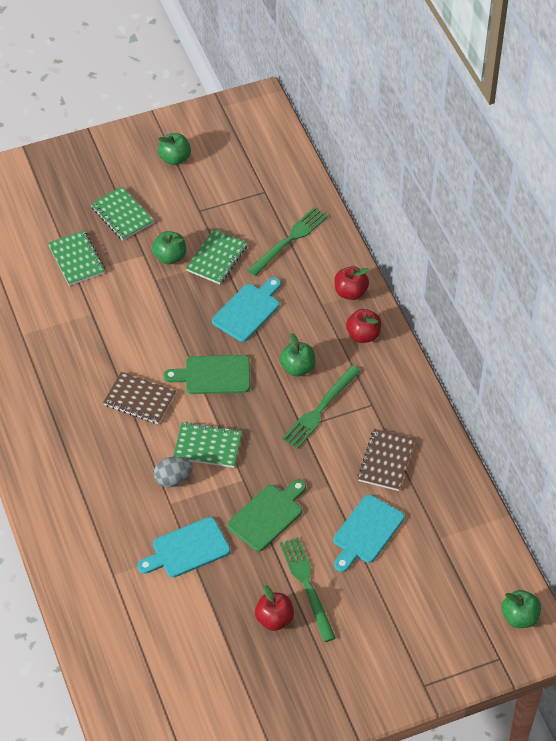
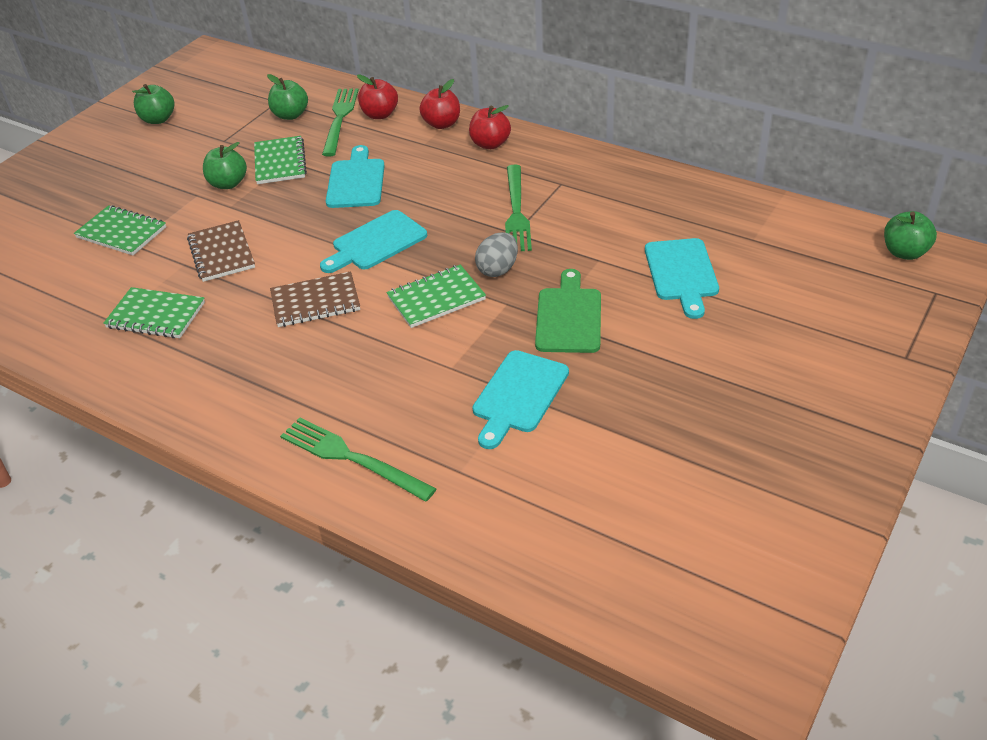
camera: 35 degrees left, 10 degrees down
green notebook [91,187,154,240] -> green notebook moved to [103,287,205,338]
grey egg [154,456,193,487] -> grey egg moved to [475,232,518,277]
green cutting board [163,355,250,394] -> turquoise cutting board [320,210,427,273]
red apple [255,585,294,631] -> red apple moved to [357,74,398,119]
green apple [280,333,316,376] -> green apple moved to [267,74,308,120]
green fork [280,537,336,642] -> green fork moved to [280,417,437,502]
brown notebook [358,429,415,491] -> brown notebook moved to [187,220,255,282]

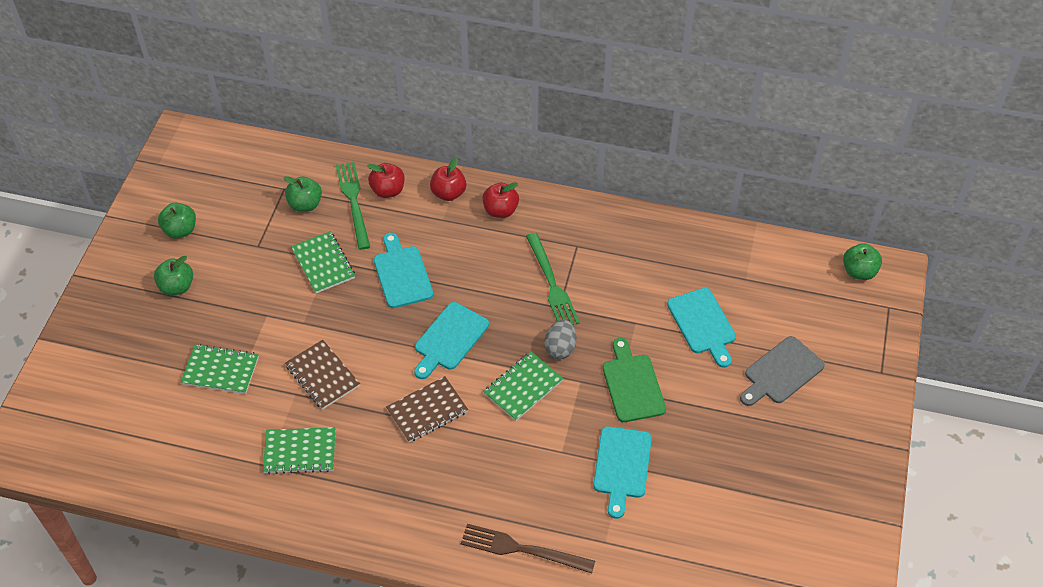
camera: 20 degrees left, 10 degrees up
green apple [203,142,247,189] -> green apple moved to [154,256,193,296]
green fork [280,417,437,502] -> brown fork [461,524,595,573]
none -> grey cutting board [740,336,825,406]

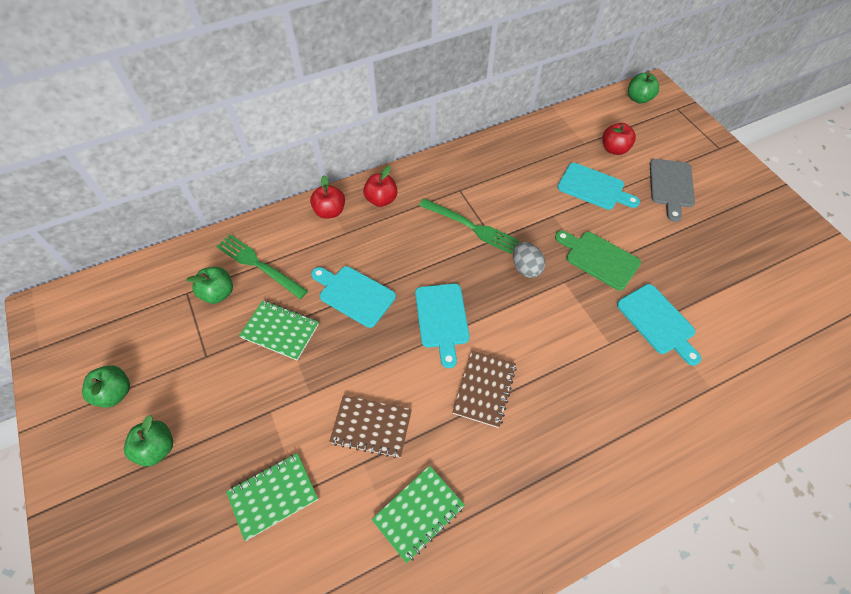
camera: 40 degrees left, 5 degrees up
red apple [367,163,405,198] -> red apple moved to [603,123,636,155]
brown fork [461,524,595,573] -> none
green notebook [483,352,563,421] -> none

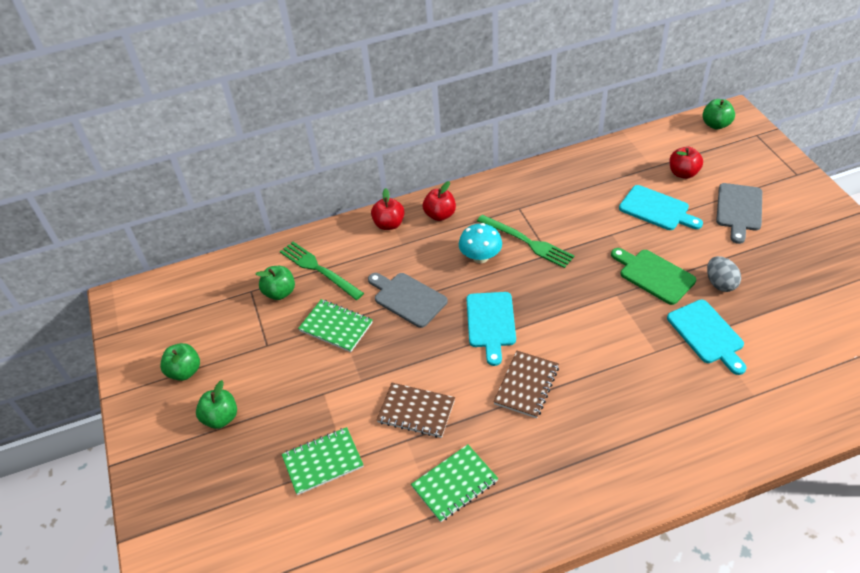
camera: 10 degrees right, 10 degrees down
turquoise cutting board [311,266,396,328] -> grey cutting board [368,273,448,328]
grey egg [513,242,545,278] -> grey egg moved to [707,256,741,292]
none -> turquoise mushroom [459,223,502,263]

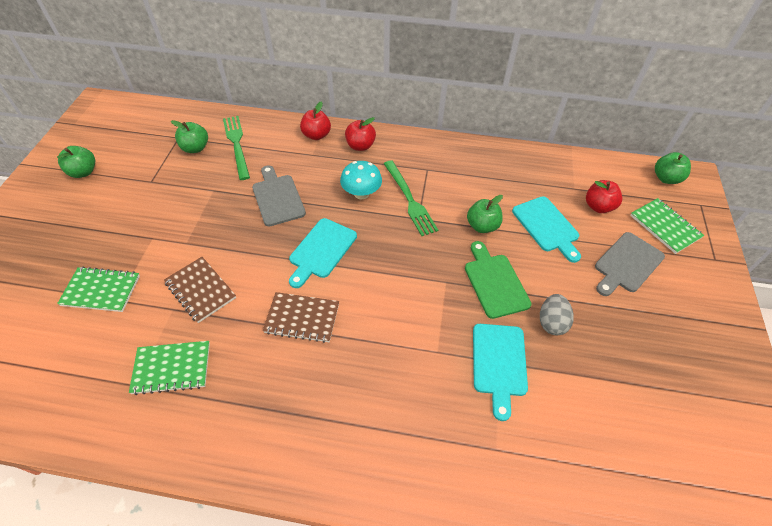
camera: 25 degrees right, 5 degrees up
green apple [196,380,237,429] -> green apple moved to [467,195,503,233]
green notebook [298,299,373,352] -> green notebook moved to [630,198,704,254]
brown notebook [493,351,559,418] -> brown notebook turned 45 degrees clockwise [263,292,339,343]

